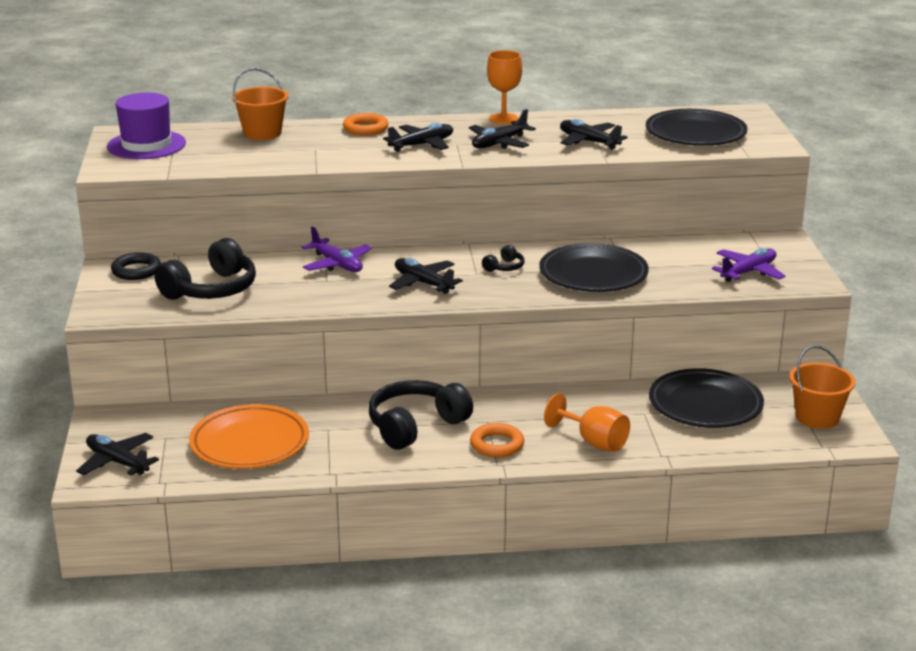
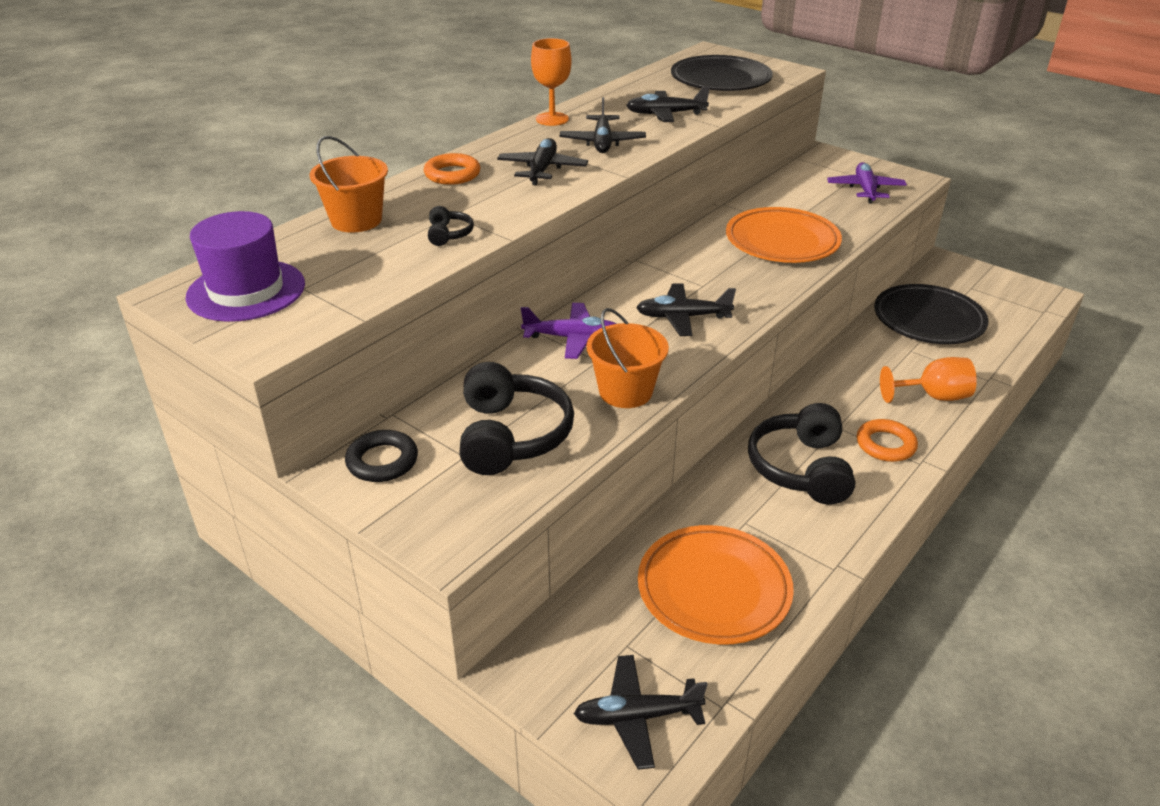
camera: 45 degrees left, 10 degrees up
black headphones [482,245,525,272] -> black headphones moved to [428,206,474,246]
black plate [539,243,649,292] -> orange plate [726,207,842,263]
orange bucket [789,345,856,429] -> orange bucket moved to [587,308,669,408]

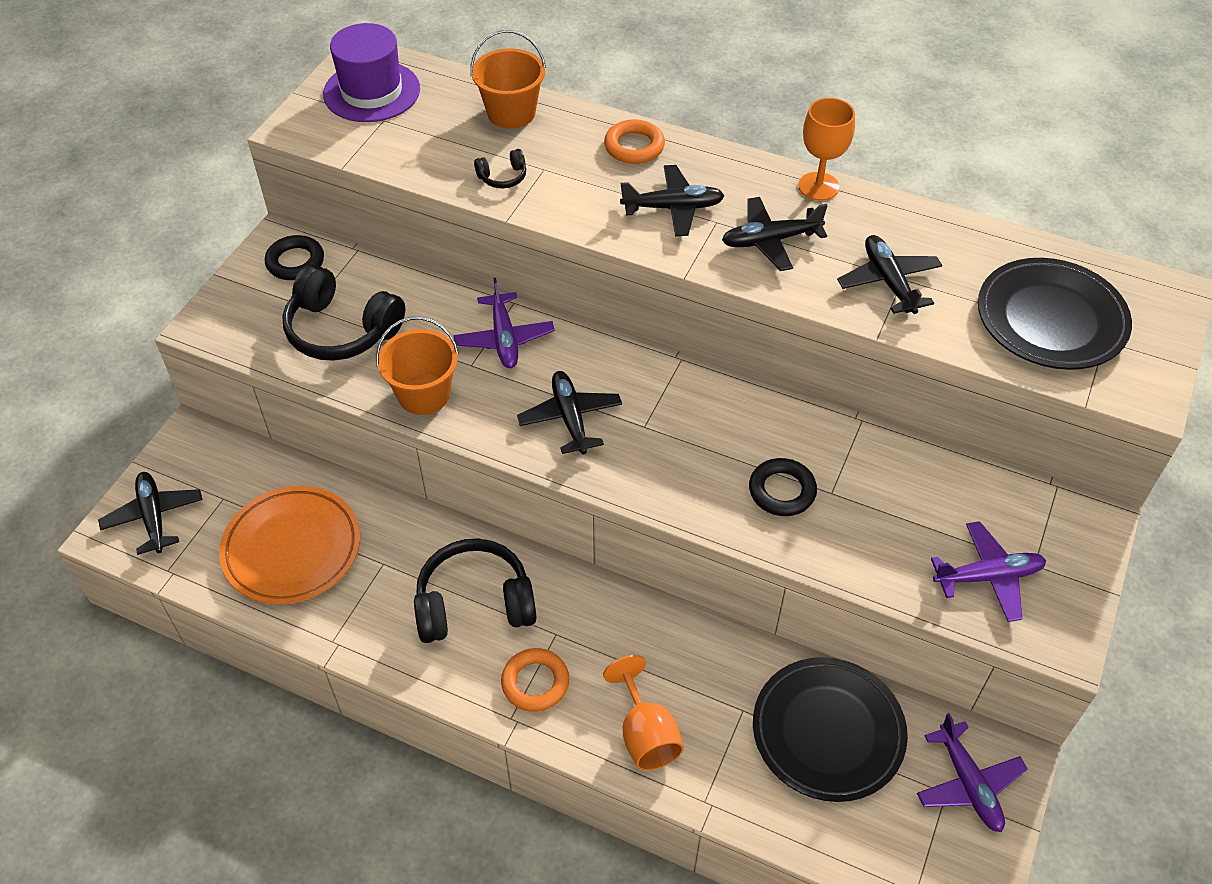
camera: 75 degrees right, 15 degrees up
black headphones [459,362,574,475] -> black headphones turned 45 degrees clockwise [282,264,405,361]
orange plate [726,207,842,263] -> black ring [749,458,817,516]
none -> purple plane [917,713,1027,832]

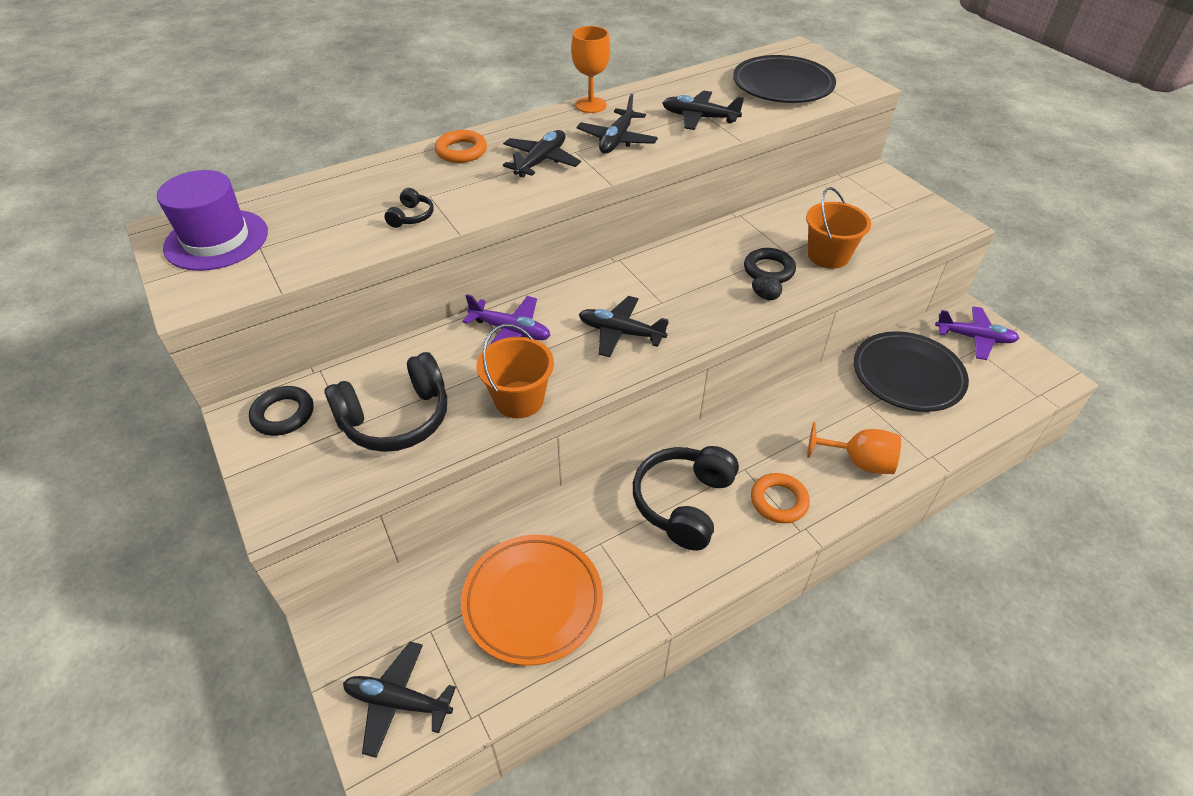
camera: 55 degrees left, 5 degrees down
orange bucket [470,30,546,129] -> orange bucket moved to [806,187,871,269]
purple plane [931,521,1046,622] -> none
none -> black egg [752,276,782,300]

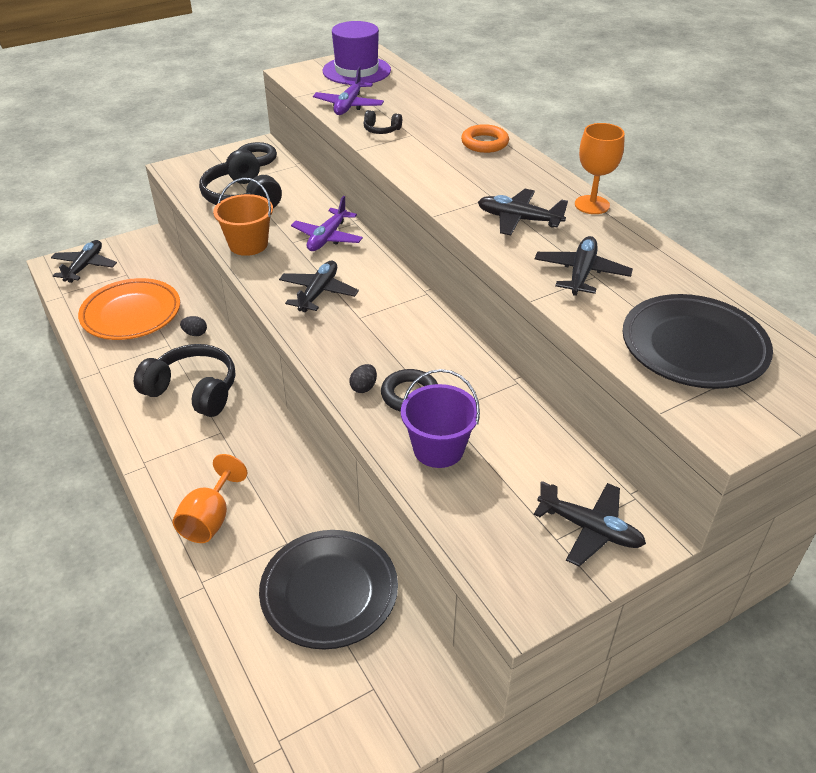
camera: 90 degrees right, 5 degrees down
black plane [503,130,581,178] -> black plane moved to [534,481,646,567]
orange ring [751,473,810,523] -> none
orange bucket [806,187,871,269] -> purple bucket [401,369,480,468]
purple plane [935,306,1019,360] -> purple plane moved to [313,67,384,115]
none -> black egg [180,316,207,336]

